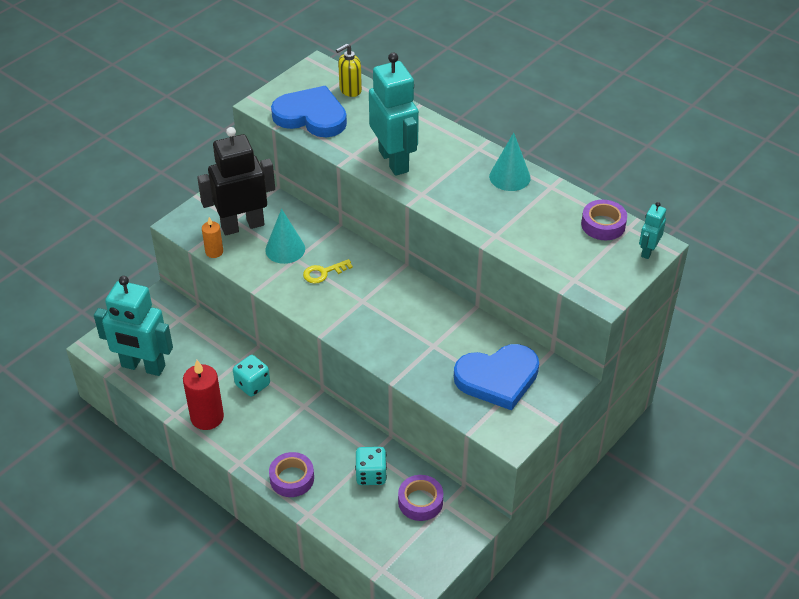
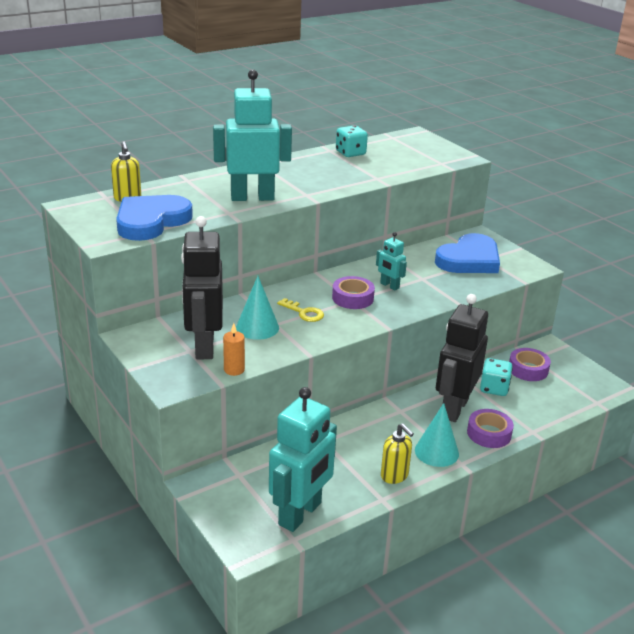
camera: 75 degrees left, 15 degrees down
red candle [183,360,224,430] -> yellow soap dispenser [381,423,414,484]
turquoise dice [233,355,270,397] -> turquoise dice moved to [336,125,368,157]
yellow key [303,259,353,284] -> yellow key turned 45 degrees counterclockwise [277,298,324,322]
blue heart [454,344,539,411] -> blue heart turned 45 degrees clockwise [435,233,500,273]
turquoise cone [489,133,531,191] -> turquoise cone moved to [415,403,459,467]
purple tape [581,200,627,240] -> purple tape moved to [332,276,375,309]
turquoise robot [639,202,666,259] -> turquoise robot moved to [376,232,407,290]
none -> black robot [436,294,488,422]

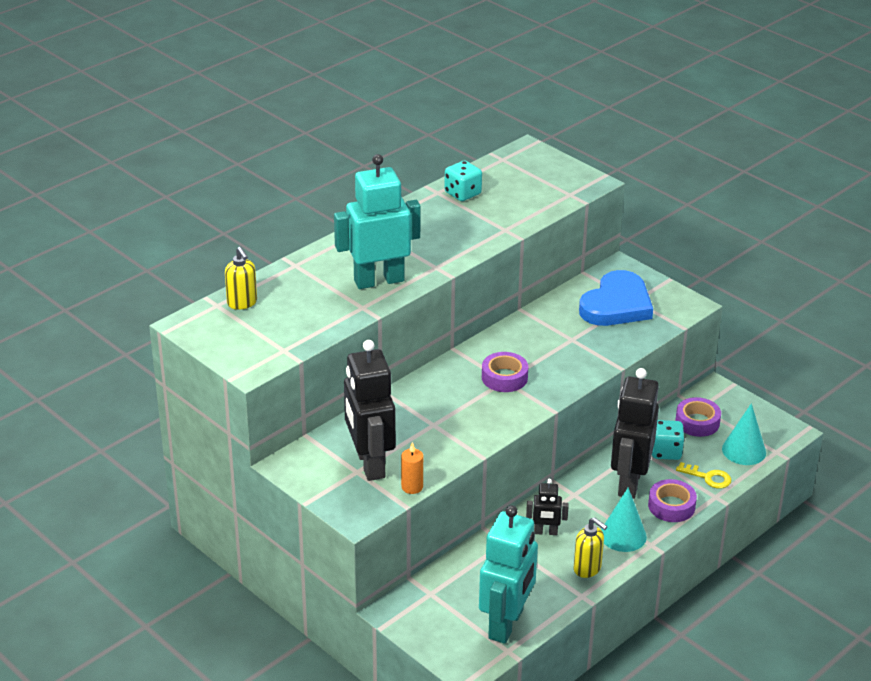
camera: 10 degrees left, 5 degrees up
blue heart [116,195,193,241] -> none
turquoise cone [236,276,279,340] -> turquoise cone moved to [722,403,766,465]
yellow key [277,298,324,322] -> yellow key moved to [676,462,732,489]
turquoise robot [376,232,407,290] -> none
none -> black robot [526,479,569,535]

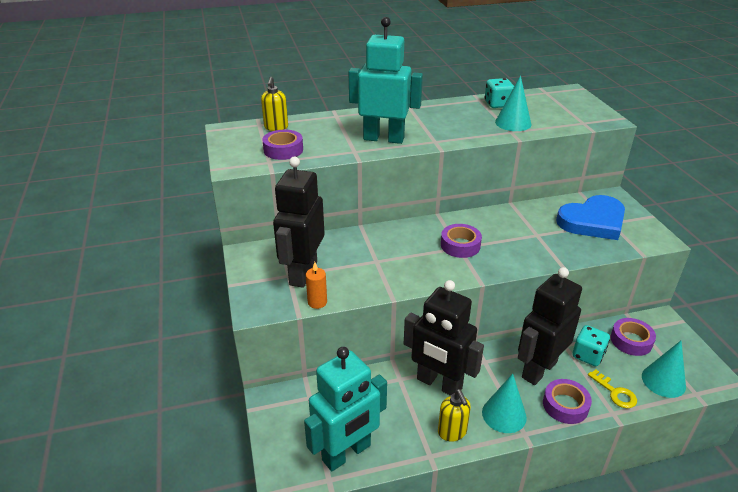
camera: 30 degrees right, 0 degrees up
black robot [526,479,569,535] -> black robot [404,280,484,396], size x2.12
none -> purple tape [262,130,303,160]
none -> turquoise cone [495,76,531,131]

